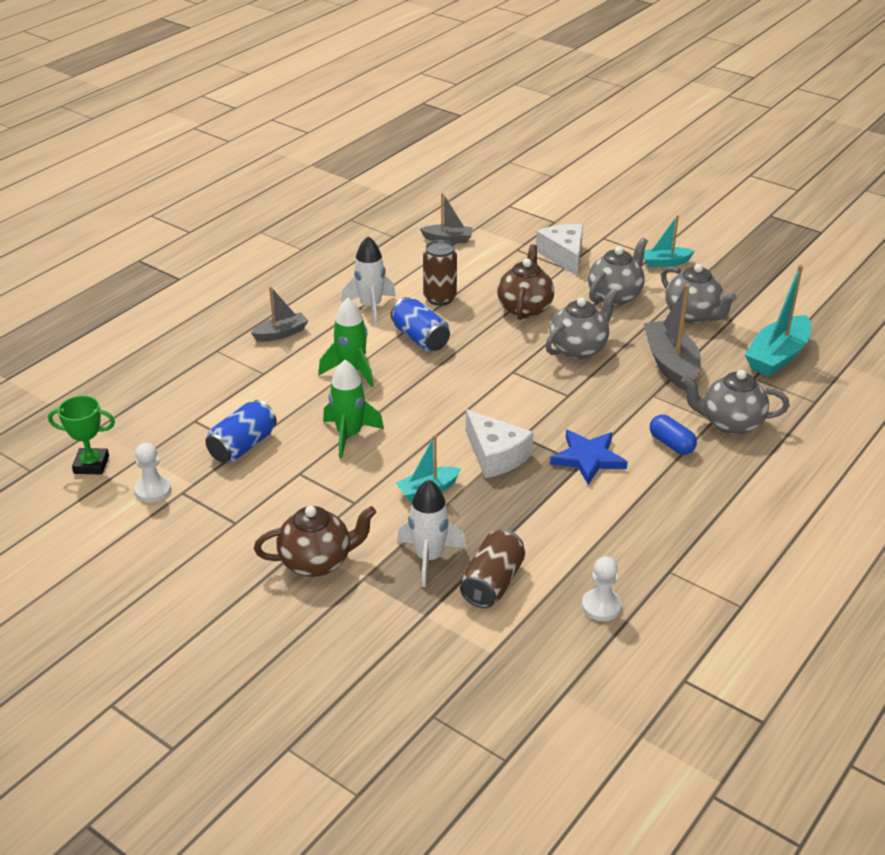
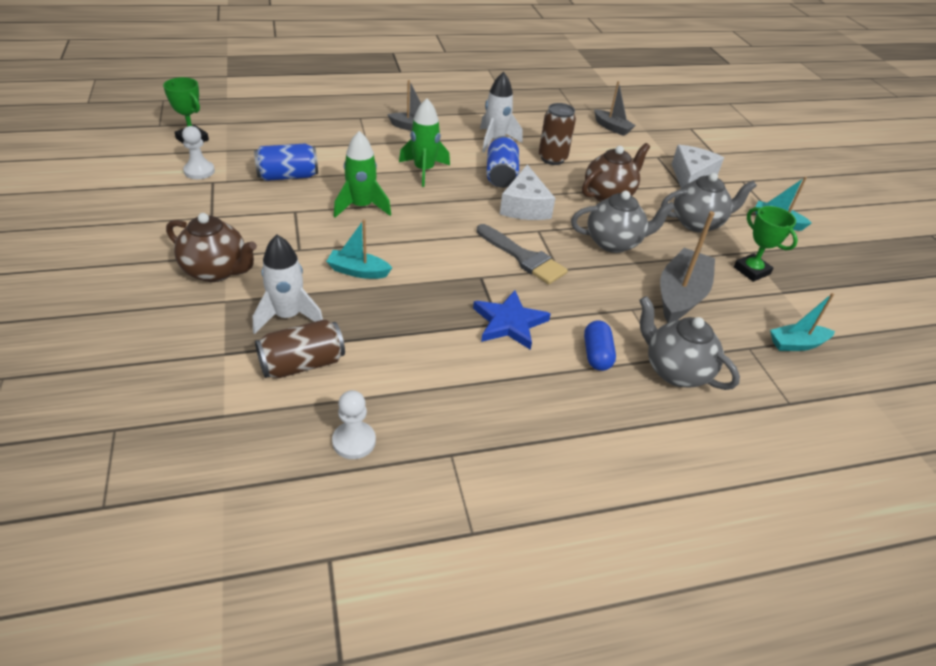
camera: 35 degrees right, 5 degrees up
white cheese [466,409,534,478] -> white cheese moved to [500,164,555,220]
grey teapot [661,264,737,324] -> green trophy [734,206,798,282]
turquoise boat [745,265,811,377] -> turquoise boat [770,293,835,351], size x0.59
none -> grey brush [477,224,568,284]

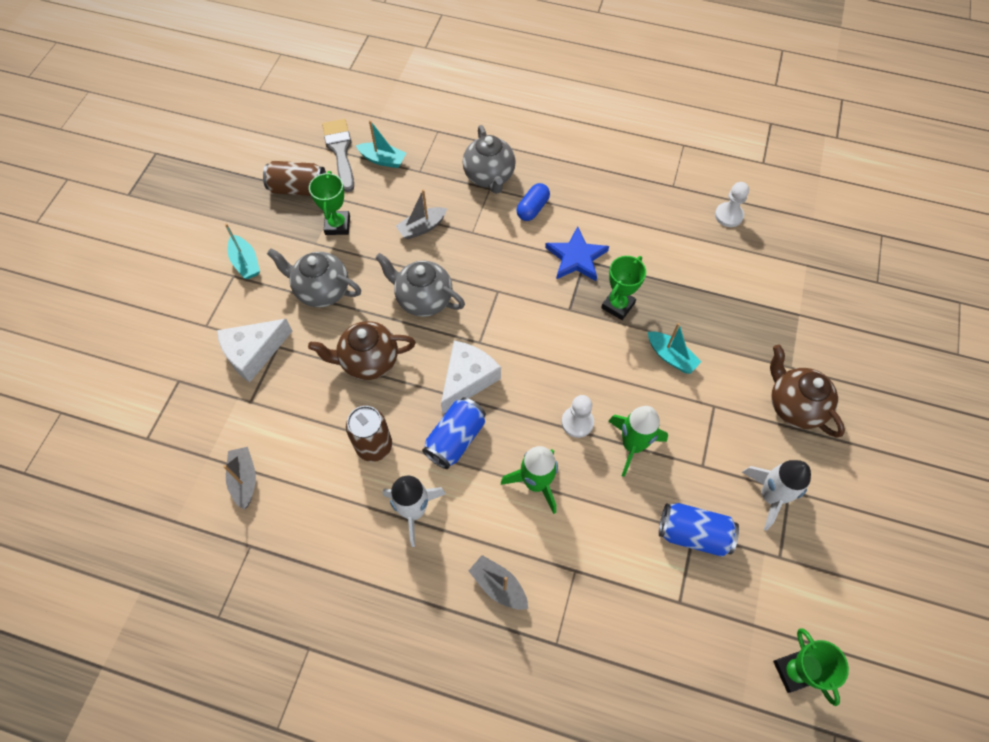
camera: 145 degrees left, 20 degrees up
white pawn [182,126,215,179] -> white pawn moved to [561,395,594,438]
white rocket [253,235,323,334] -> white rocket moved to [742,460,811,531]
brown can [255,319,345,378] -> brown can moved to [263,161,326,196]
grey brush [477,224,568,284] -> grey brush moved to [322,119,354,192]
grey boat [660,211,715,323] -> grey boat [396,189,447,239], size x0.59
none -> green trophy [601,256,646,320]

